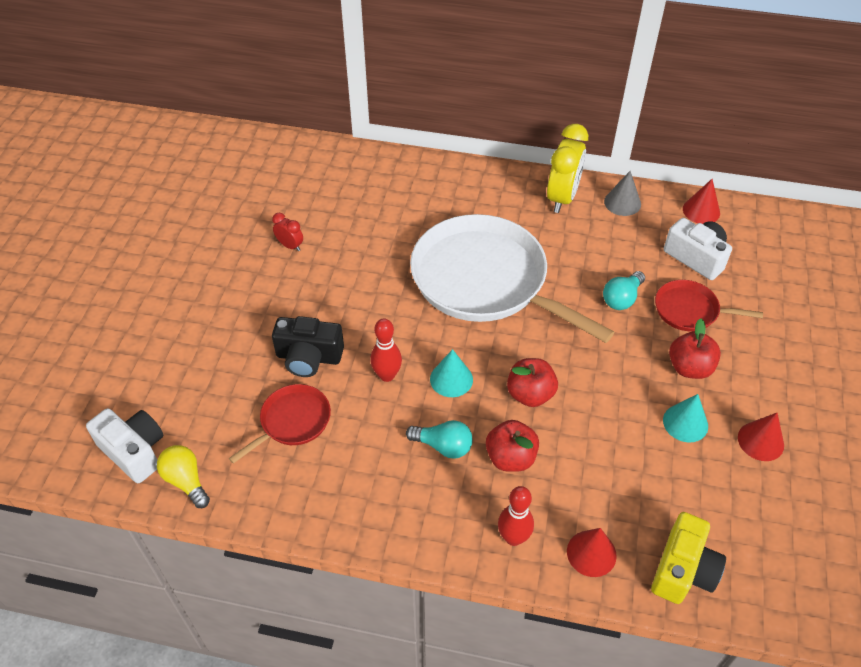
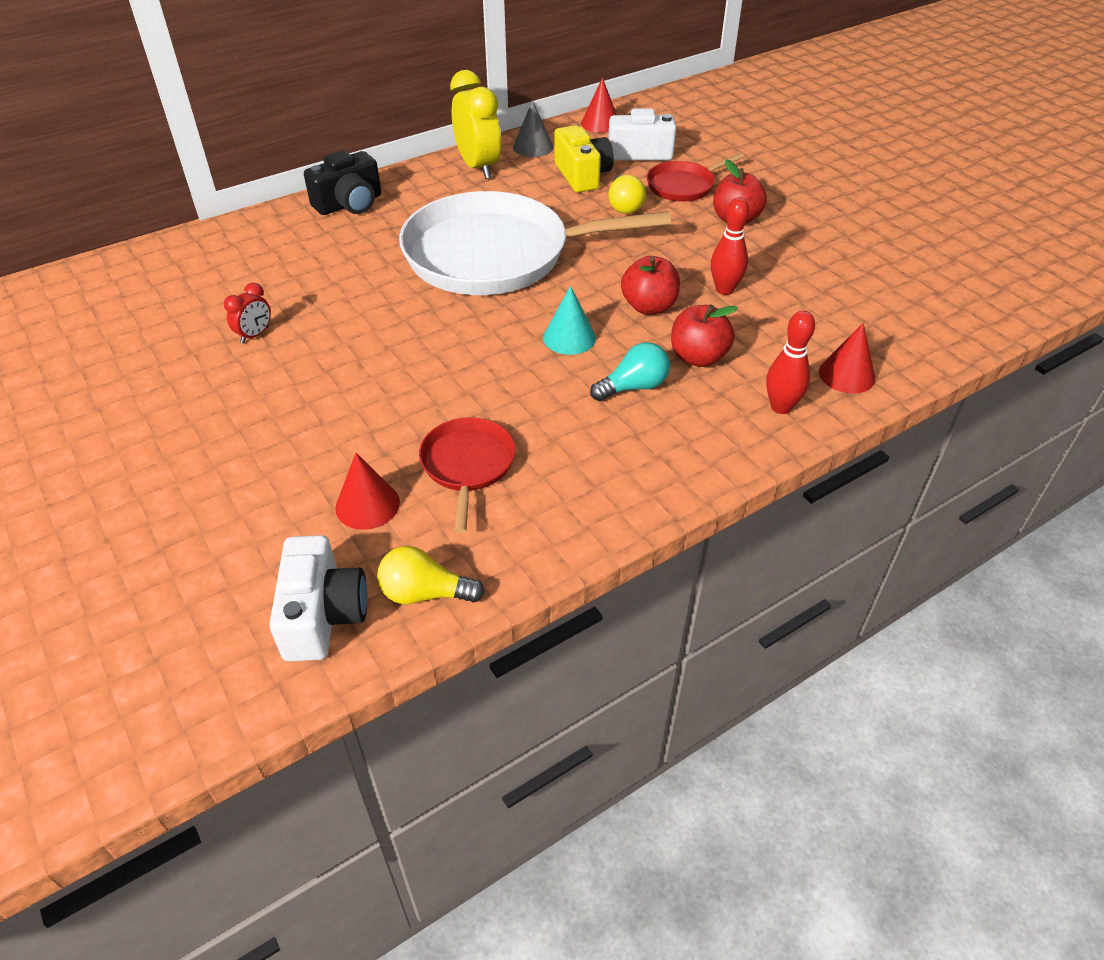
camera: 45 degrees left, 5 degrees down
white camera [86,408,163,483] -> white camera turned 90 degrees clockwise [269,535,368,662]
red clock [272,213,303,251] -> red clock turned 135 degrees clockwise [224,283,271,344]
black camera [272,316,344,377] -> black camera moved to [304,150,381,215]
red bowling pin [370,318,402,382] -> red bowling pin moved to [711,197,749,295]
turquoise light bulb [603,271,645,310] -> yellow light bulb [608,175,646,214]
yellow camera [651,512,726,604] -> yellow camera moved to [554,125,614,193]
turquoise cone [663,394,708,443] -> none
red cone [738,413,784,461] -> red cone moved to [335,453,400,530]

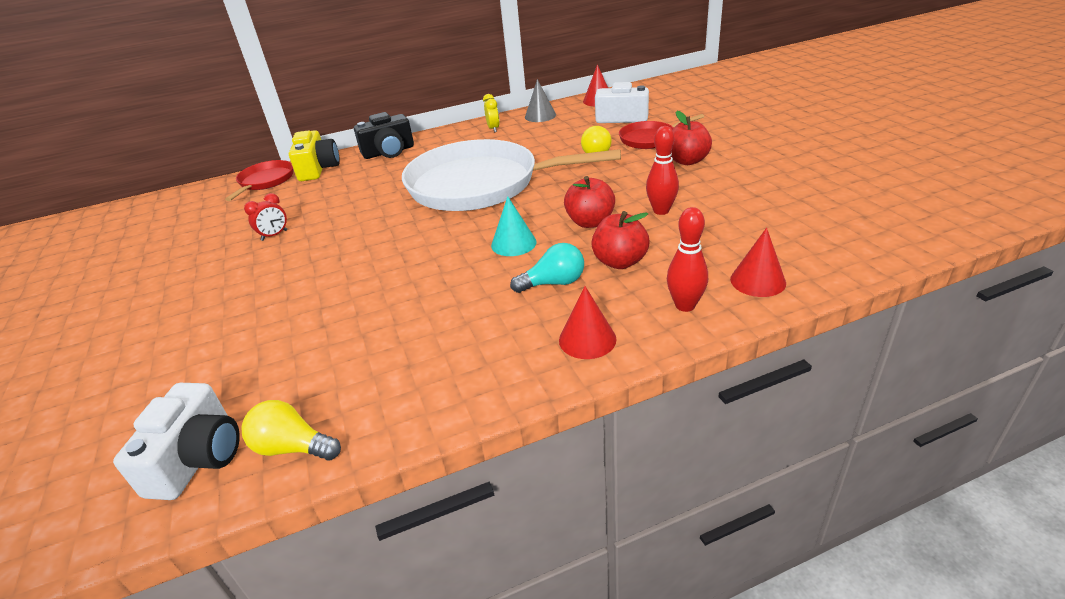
camera: 15 degrees right, 10 degrees down
red cone [335,453,400,530] -> red cone moved to [559,286,616,359]
red pan [419,417,516,533] -> red pan moved to [225,160,293,201]
yellow clock [450,70,501,179] -> yellow clock [483,94,500,132], size x0.49
yellow camera [554,125,614,193] -> yellow camera moved to [289,130,340,181]

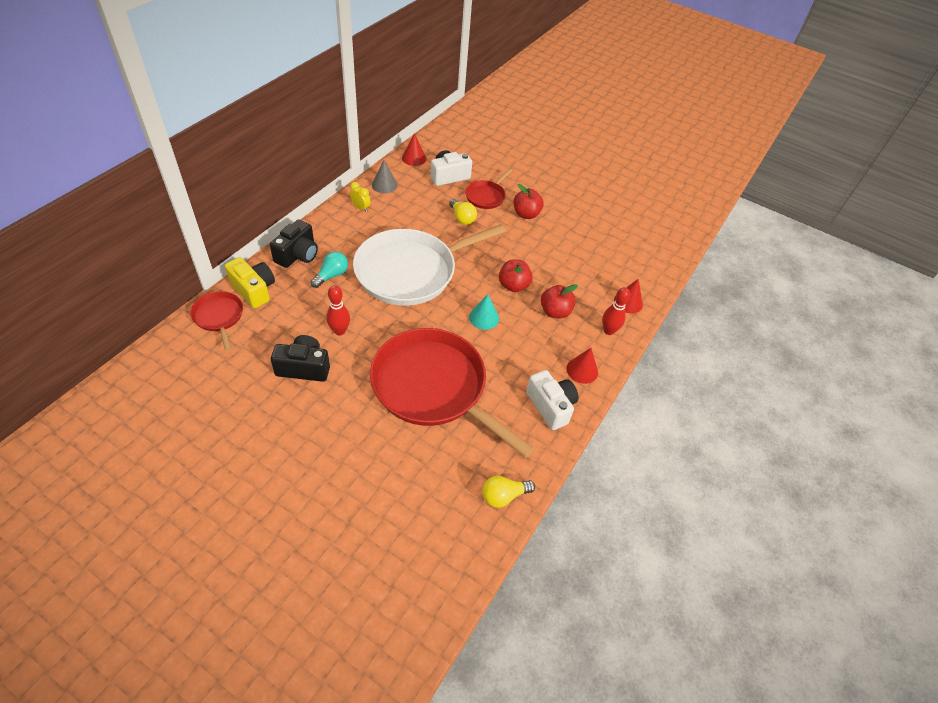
camera: 45 degrees left, 15 degrees up
white camera [113,383,240,500] -> white camera moved to [526,370,578,430]
red clock [244,193,287,241] -> black camera [271,335,330,382]
turquoise light bulb [510,243,584,293] -> turquoise light bulb moved to [310,251,348,288]
red bowling pin [646,126,679,215] -> red bowling pin moved to [326,285,350,336]
none -> red pan [370,328,534,457]

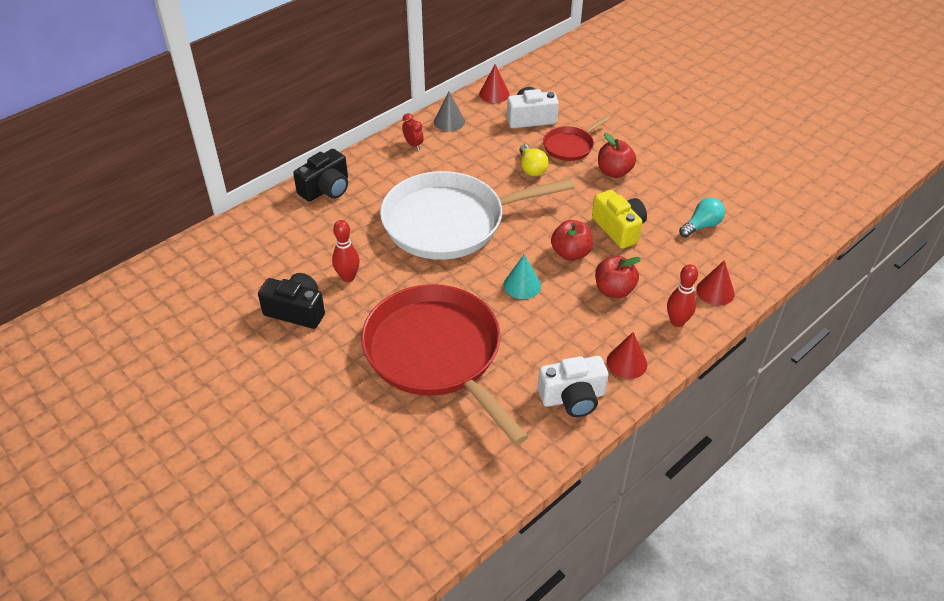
camera: 20 degrees right, 5 degrees down
red pan [190,291,243,351] -> none
yellow camera [225,257,275,308] -> yellow camera moved to [592,190,647,249]
turquoise light bulb [310,251,348,288] -> turquoise light bulb moved to [679,198,725,237]
yellow clock [350,182,370,212] -> red clock [402,113,424,150]
yellow light bulb [482,476,535,508] -> none
white camera [526,370,578,430] -> white camera turned 90 degrees clockwise [538,356,608,417]

